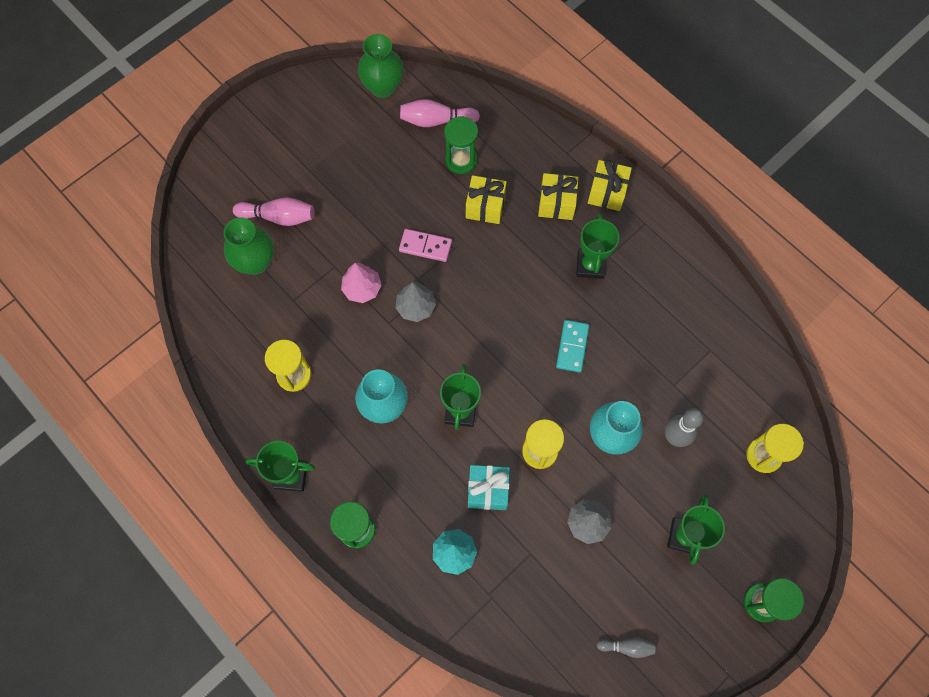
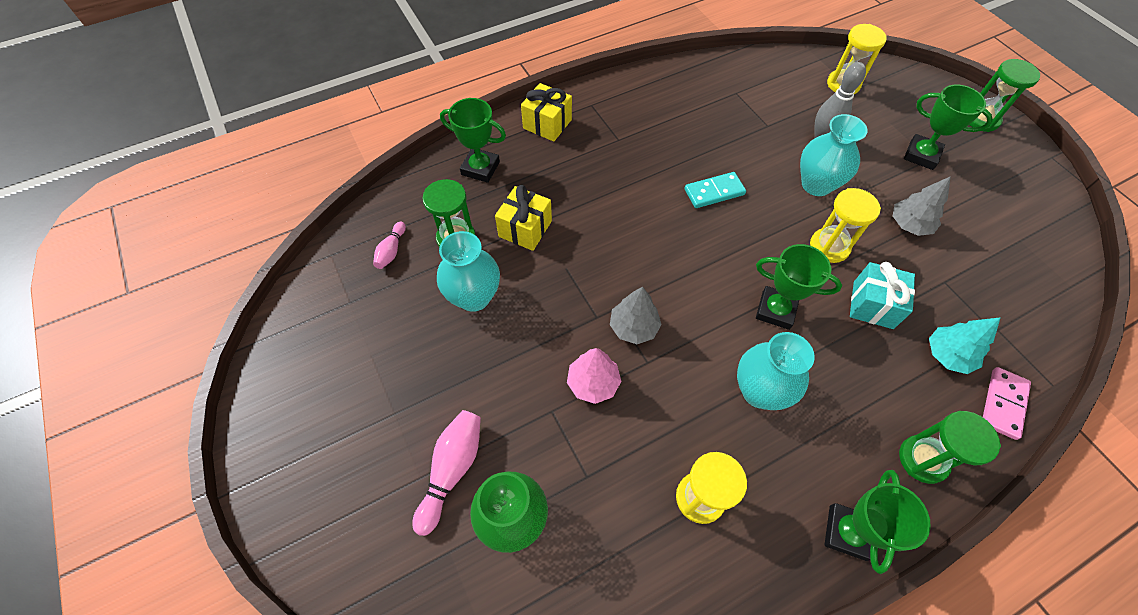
camera: 75 degrees left, 10 degrees down
green vase [358,34,404,98] -> none
pink domino [399,229,452,262] -> pink domino moved to [983,367,1031,440]
pink bowling pin [400,99,480,127] -> pink bowling pin [373,222,406,269], size x0.59
yellow gift [538,173,578,220] -> none
turquoise domino [556,320,589,373] -> turquoise domino turned 45 degrees counterclockwise [684,172,746,208]
green trophy [576,213,619,279] -> green trophy moved to [440,98,506,183]
grey bowling pin [597,637,655,658] -> none
none -> turquoise vase [437,231,500,312]

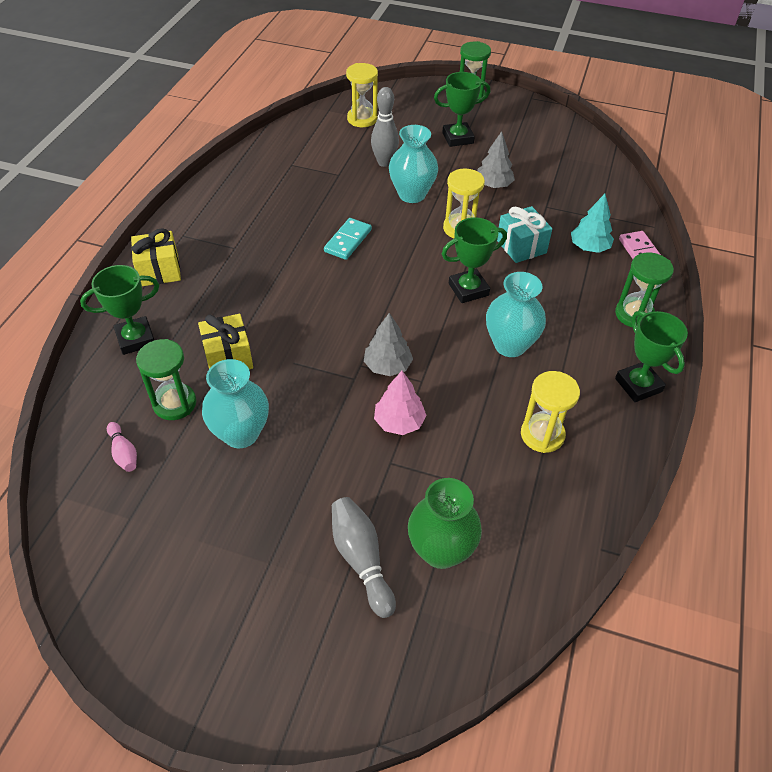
camera: 45 degrees left, 10 degrees down
pink bowling pin [413,410,481,536] -> grey bowling pin [332,497,396,618]

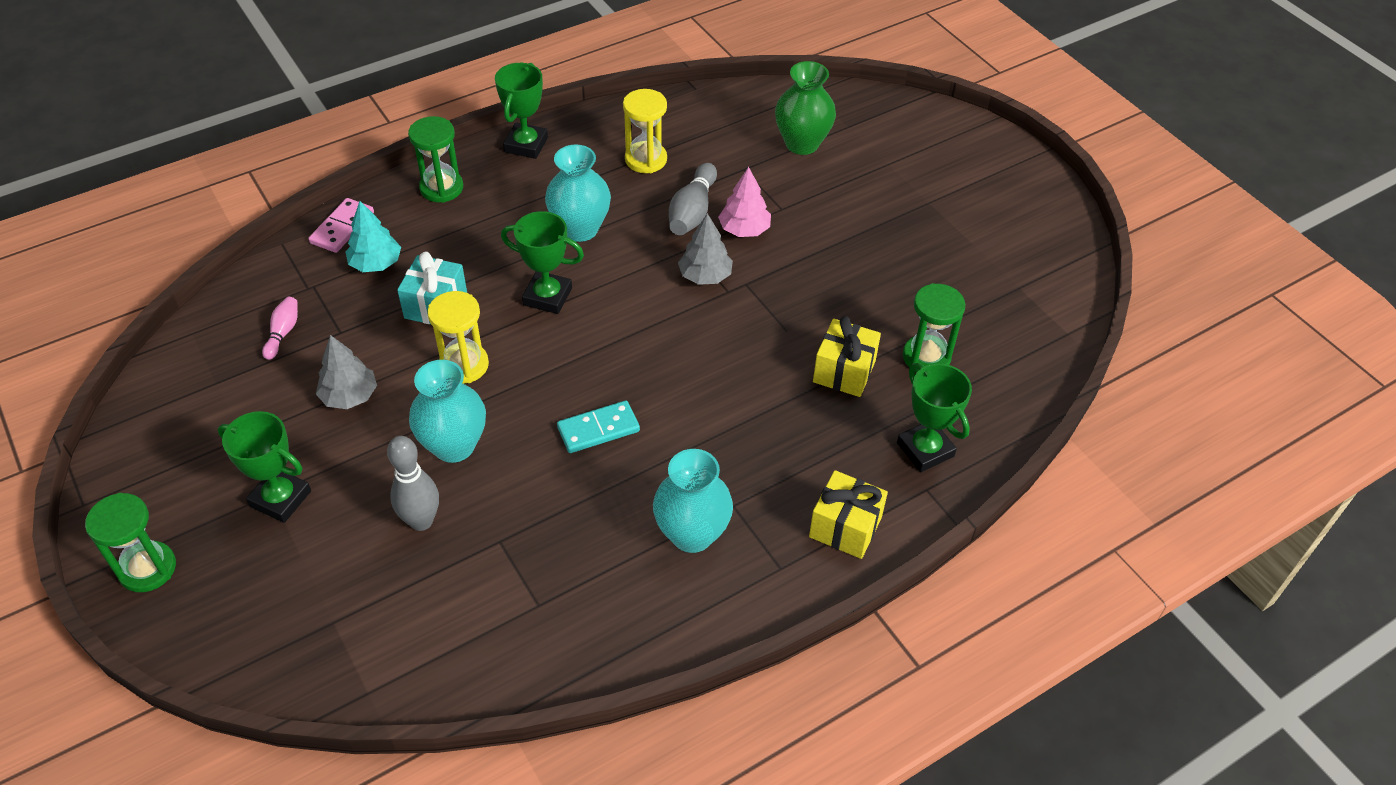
camera: 140 degrees left, 0 degrees up
green trophy [80,265,159,355] -> green trophy turned 45 degrees clockwise [897,363,972,472]
pink bowling pin [107,422,137,472] -> pink bowling pin moved to [262,297,298,360]
turquoise vase [202,359,269,448] -> turquoise vase moved to [653,449,733,553]
grey bowling pin [332,497,396,618] -> grey bowling pin moved to [669,163,717,235]
yellow hourglass [346,63,378,127] -> none

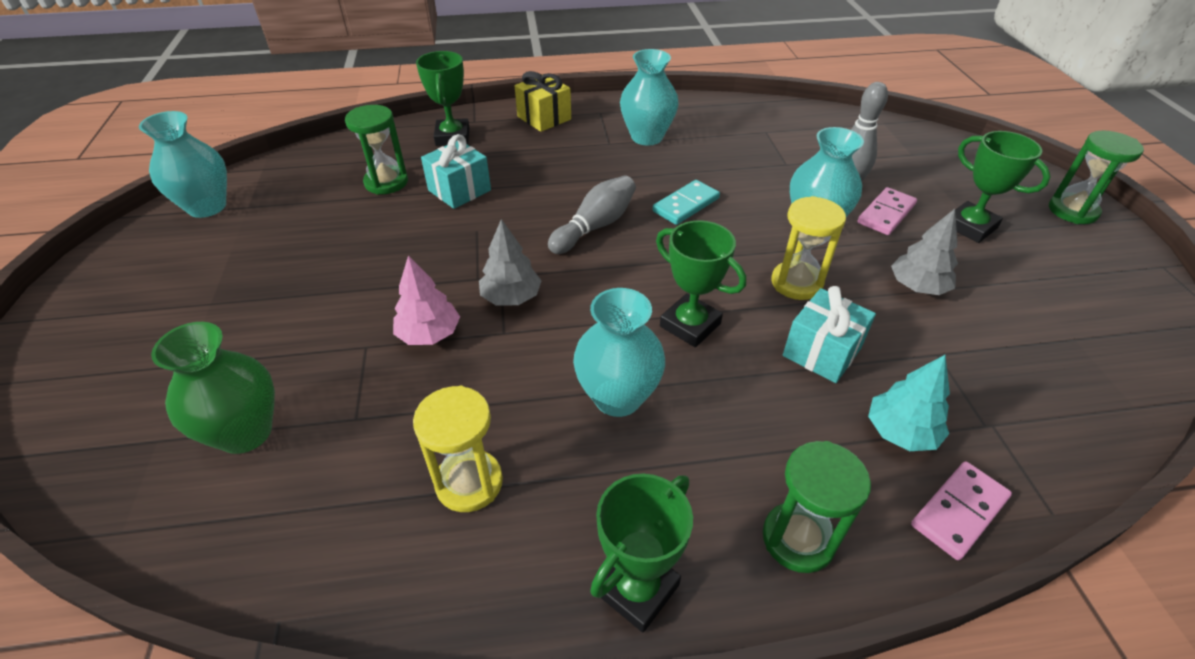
camera: 155 degrees left, 5 degrees down
pink bowling pin [262,297,298,360] -> none
turquoise domino [557,400,640,453] -> turquoise domino turned 45 degrees counterclockwise [653,180,720,225]
grey bowling pin [669,163,717,235] -> grey bowling pin moved to [548,175,636,254]
yellow gift [813,316,881,397] -> turquoise gift [421,134,491,209]
none -> turquoise vase [139,111,227,218]
none -> pink domino [857,187,917,235]

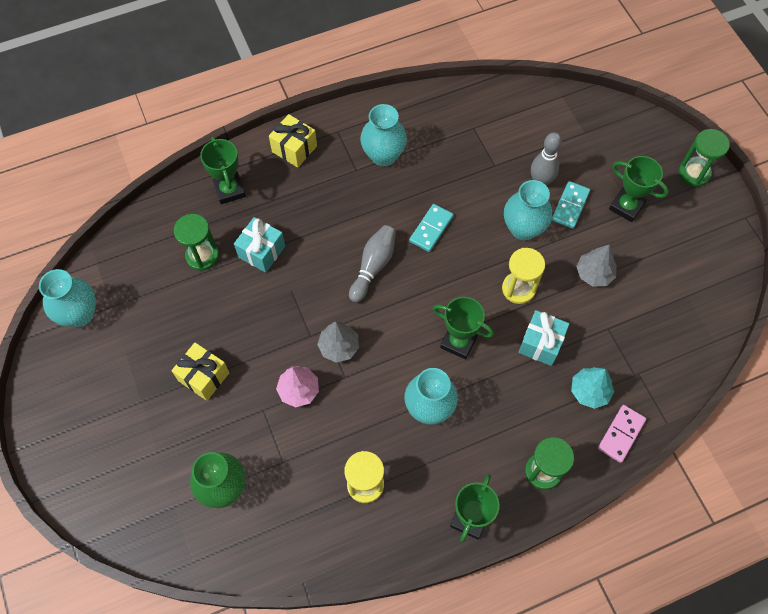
camera: 15 degrees left, 20 degrees up
pink domino [857,187,917,235] -> turquoise domino [552,181,590,229]
none -> yellow gift [172,343,229,401]

